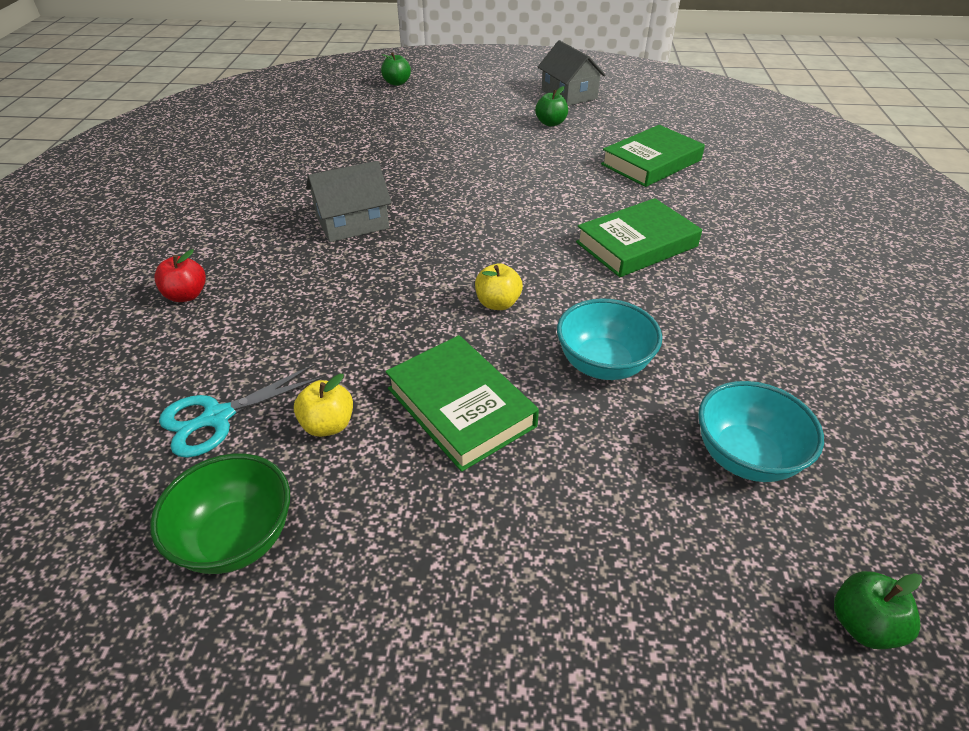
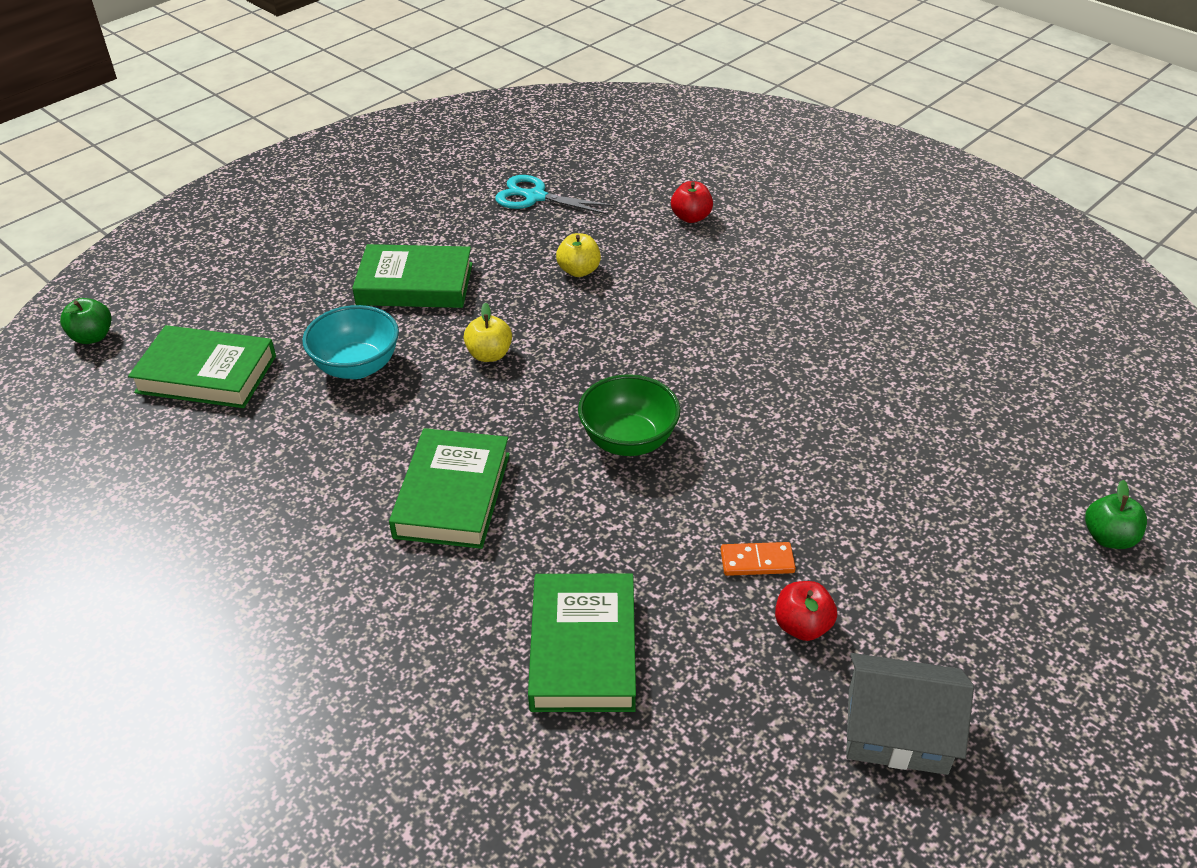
camera: 130 degrees right, 0 degrees up
green bowl [150,453,290,574] -> green bowl moved to [578,374,680,456]
turquoise scissors [159,364,325,458] -> turquoise scissors turned 75 degrees counterclockwise [495,175,615,215]
yellow apple [294,374,353,437] -> yellow apple moved to [556,233,601,277]
grey house [306,161,392,242] -> none
green apple [535,86,568,127] -> red apple [775,581,837,641]
turquoise bowl [698,381,824,482] -> green book [128,325,276,408]
none -> orange domino [720,542,796,576]

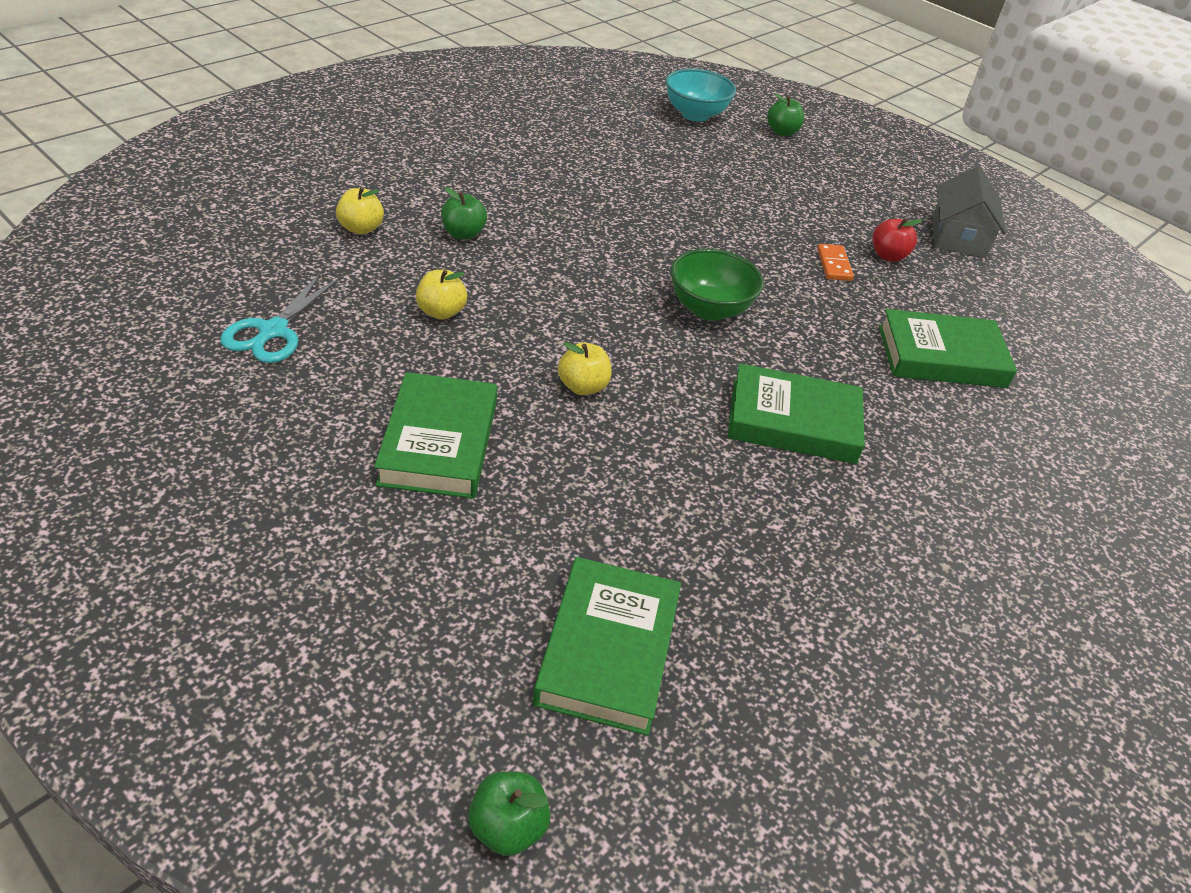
camera: 95 degrees left, 0 degrees up
turquoise bowl [302,305,399,379] -> turquoise bowl moved to [666,69,736,122]
red apple [671,181,713,223] -> yellow apple [336,187,384,235]
none -> green apple [441,187,487,240]

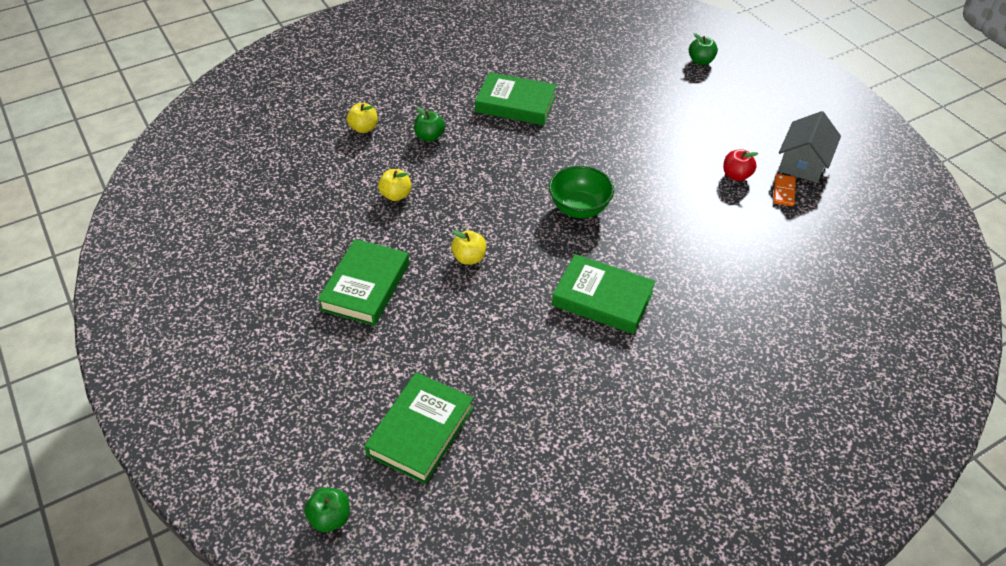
camera: 20 degrees right, 5 degrees up
turquoise scissors [220,272,340,363] -> none
turquoise bowl [666,69,736,122] -> none
orange domino [817,244,854,281] -> orange domino moved to [773,174,796,206]
green book [879,309,1017,388] -> green book moved to [475,72,557,125]

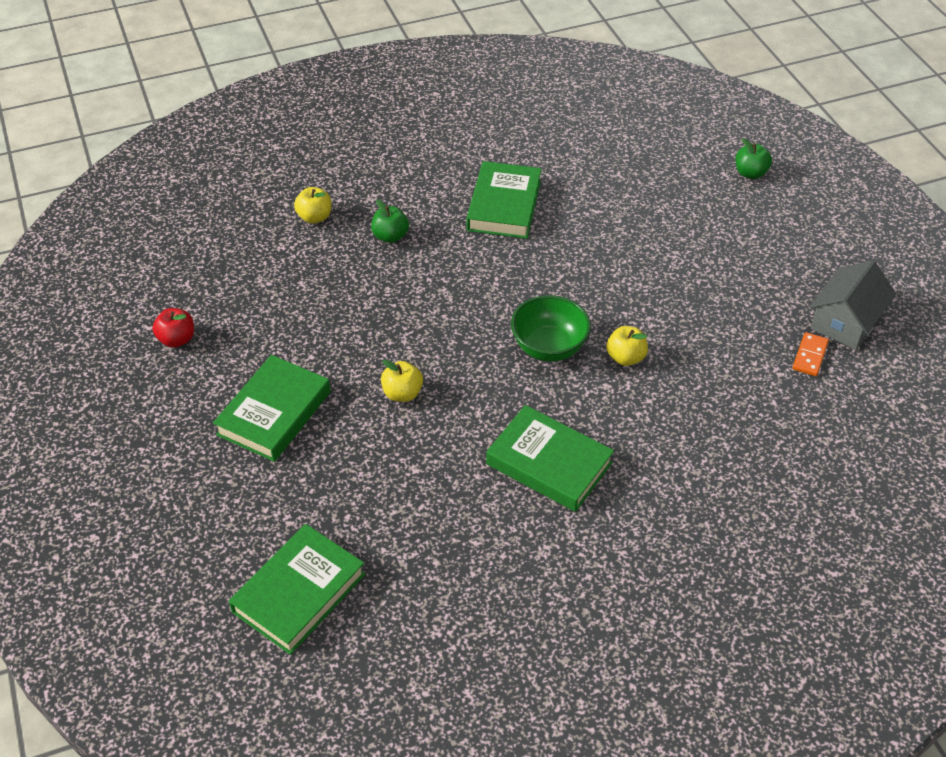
camera: 10 degrees right, 0 degrees up
green apple [304,487,349,532] -> none
yellow apple [378,169,411,201] -> yellow apple moved to [606,326,648,366]
green book [475,72,557,125] -> green book turned 75 degrees clockwise [467,161,542,239]
red apple [723,150,759,181] -> red apple moved to [153,308,194,348]

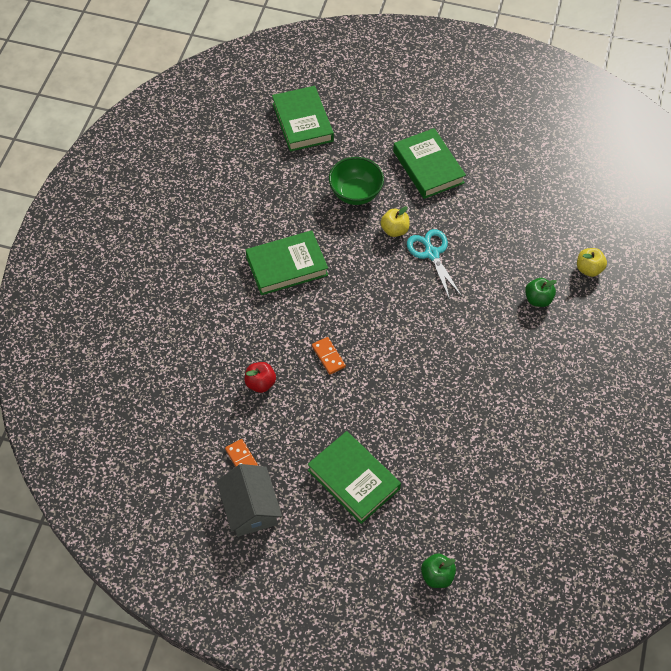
camera: 125 degrees right, 10 degrees up
red apple [153,308,194,348] -> red apple moved to [244,362,276,393]
green book [467,161,542,239] -> green book moved to [307,431,401,524]
green bowl [511,295,591,361] -> green bowl moved to [329,157,384,205]
yellow apple [606,326,648,366] -> orange domino [312,337,346,375]
none -> turquoise scissors [407,229,462,300]

